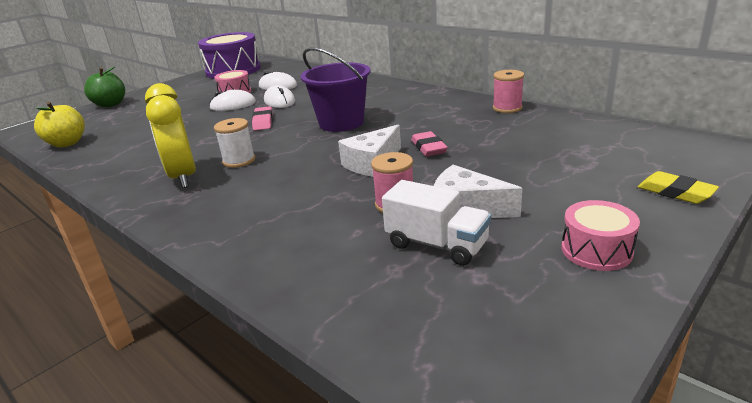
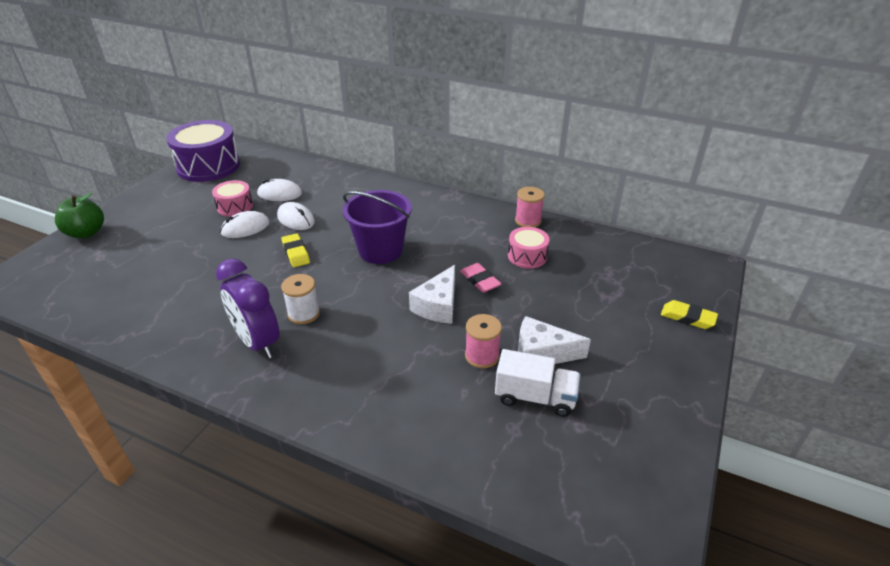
camera: 20 degrees left, 10 degrees up
yellow apple [34,102,85,148] -> none
yellow clock [145,83,196,188] -> purple clock [216,258,280,358]
pink eraser [252,106,273,130] -> yellow eraser [281,233,310,267]
pink drum [562,200,640,271] -> pink drum moved to [508,227,549,269]

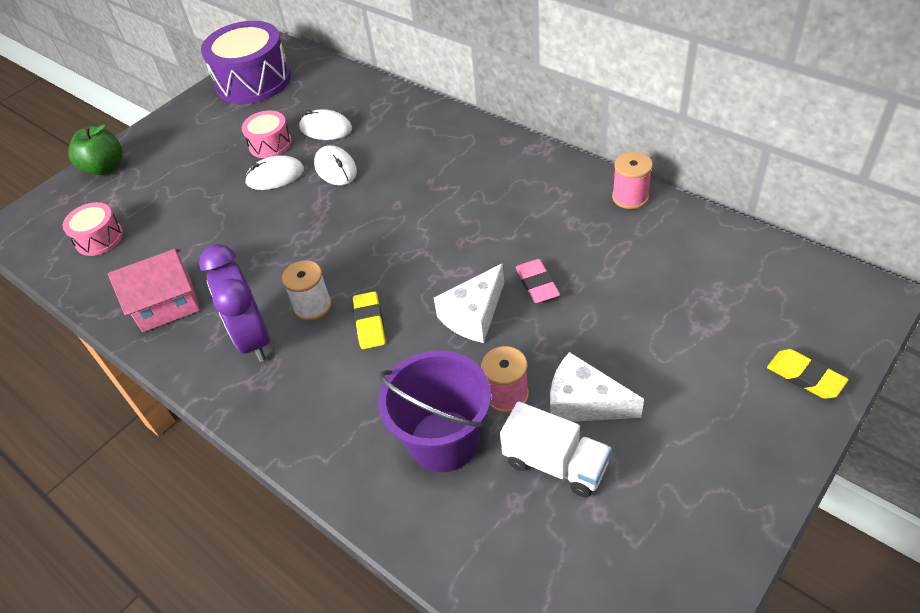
camera: 20 degrees right, 10 degrees up
yellow eraser [281,233,310,267] -> yellow eraser moved to [353,291,386,349]
purple bucket [343,190,412,264] -> purple bucket moved to [378,350,491,472]
pink drum [508,227,549,269] -> pink drum moved to [63,202,123,256]
none -> pink house [108,249,200,332]

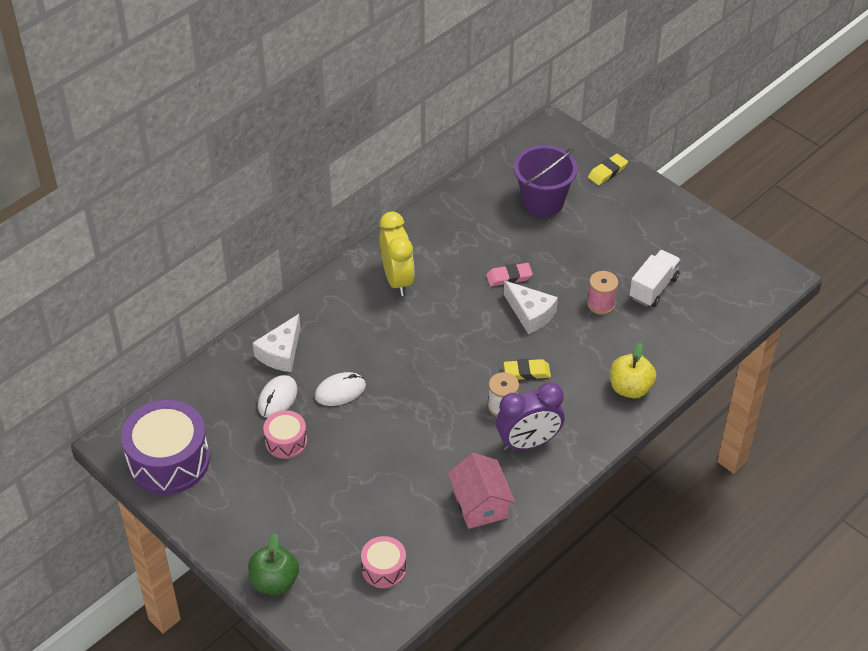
camera: 90 degrees left, 0 degrees up
white mouse [245,155,304,190] -> none
purple bucket [378,350,491,472] -> purple bucket moved to [514,145,577,217]
white cheese [550,352,644,422] -> white cheese moved to [253,314,300,372]
pink spool [612,152,653,209] -> none
none -> yellow clock [380,212,415,296]
none -> yellow apple [610,343,657,398]

